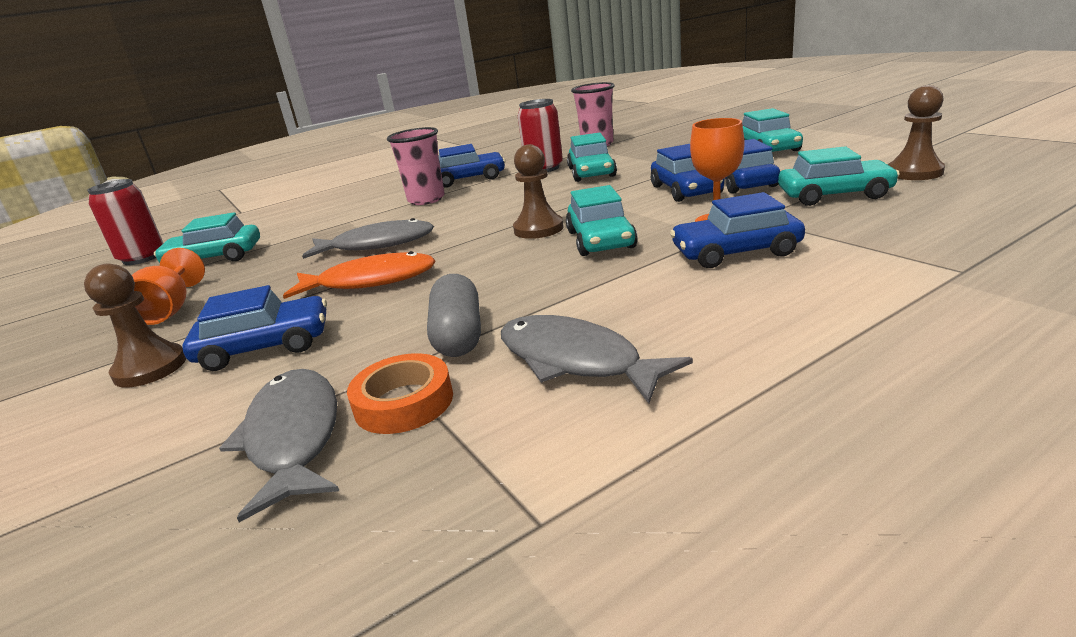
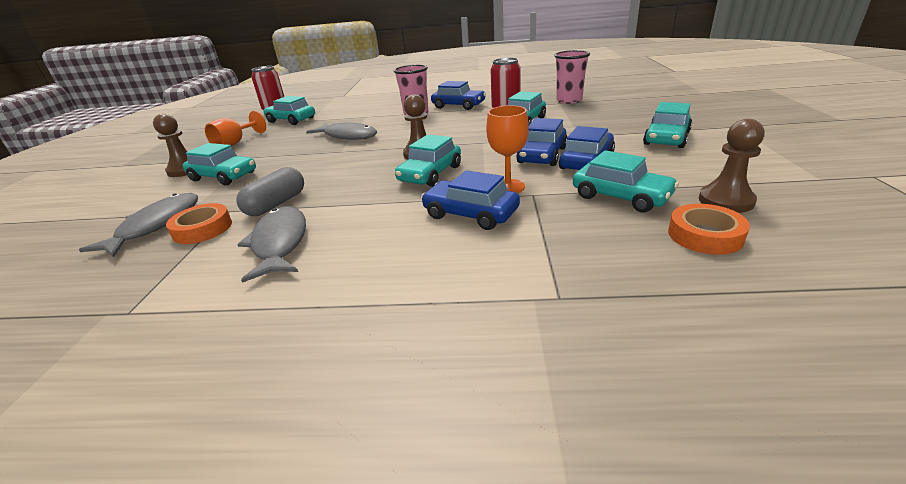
camera: 35 degrees right, 5 degrees up
blue car [182,285,327,371] -> turquoise car [183,143,256,185]
orange fish [283,251,435,299] -> none
none -> orange tape [668,204,750,255]

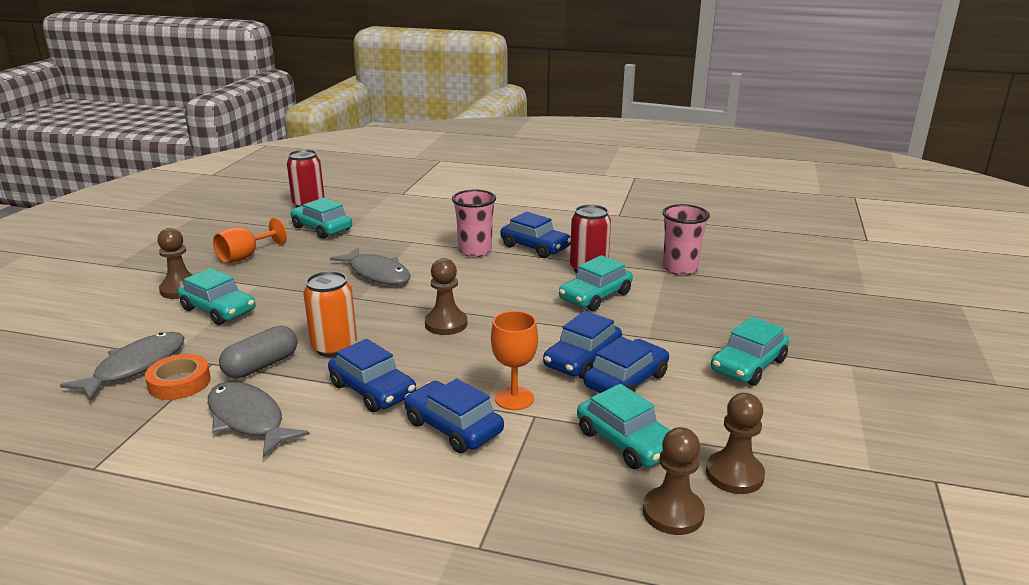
camera: 10 degrees right, 5 degrees down
grey fish [237,206,306,283] -> grey fish turned 45 degrees counterclockwise [208,382,310,458]
turquoise car [395,135,461,187] -> none
orange tape [668,204,750,255] -> brown pawn [643,427,705,535]
none -> orange can [304,271,357,357]
none -> blue car [328,339,416,412]

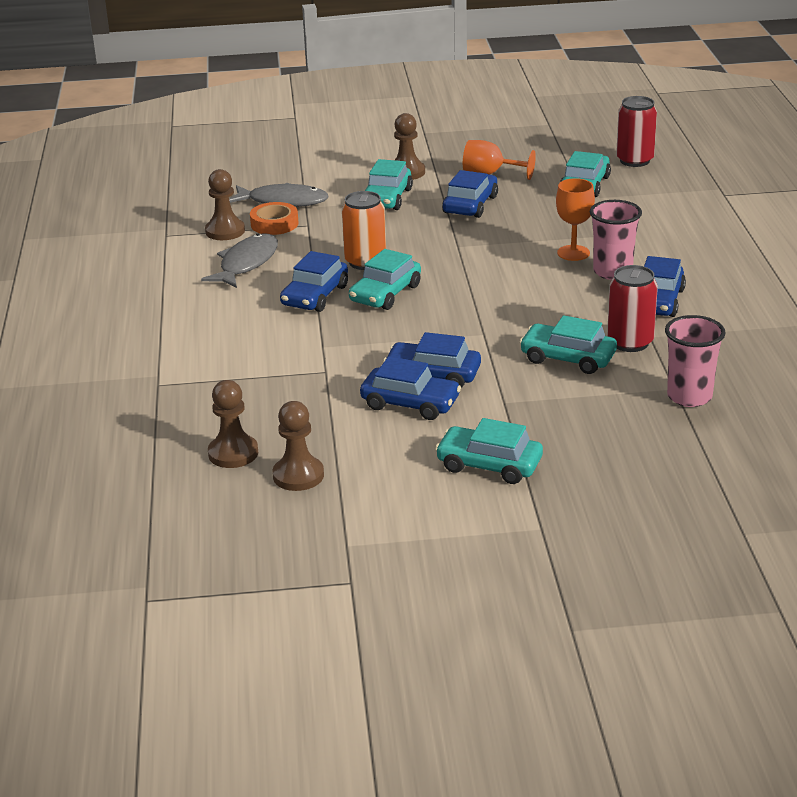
camera: 70 degrees right, 5 degrees up
grey capsule [219,326,298,379] -> none
grey fish [330,247,411,285] -> none
blue car [404,379,504,453] -> blue car moved to [442,170,498,218]
brown pawn [425,258,467,335] -> brown pawn moved to [205,169,245,240]
orange goblet [491,311,538,410] -> orange goblet moved to [556,178,595,261]
turquoise car [577,384,670,469] -> turquoise car moved to [349,249,421,310]

